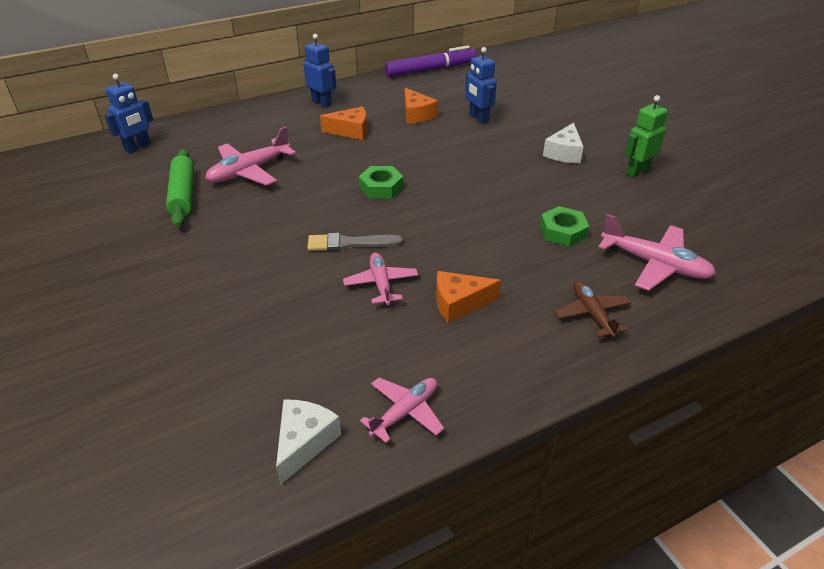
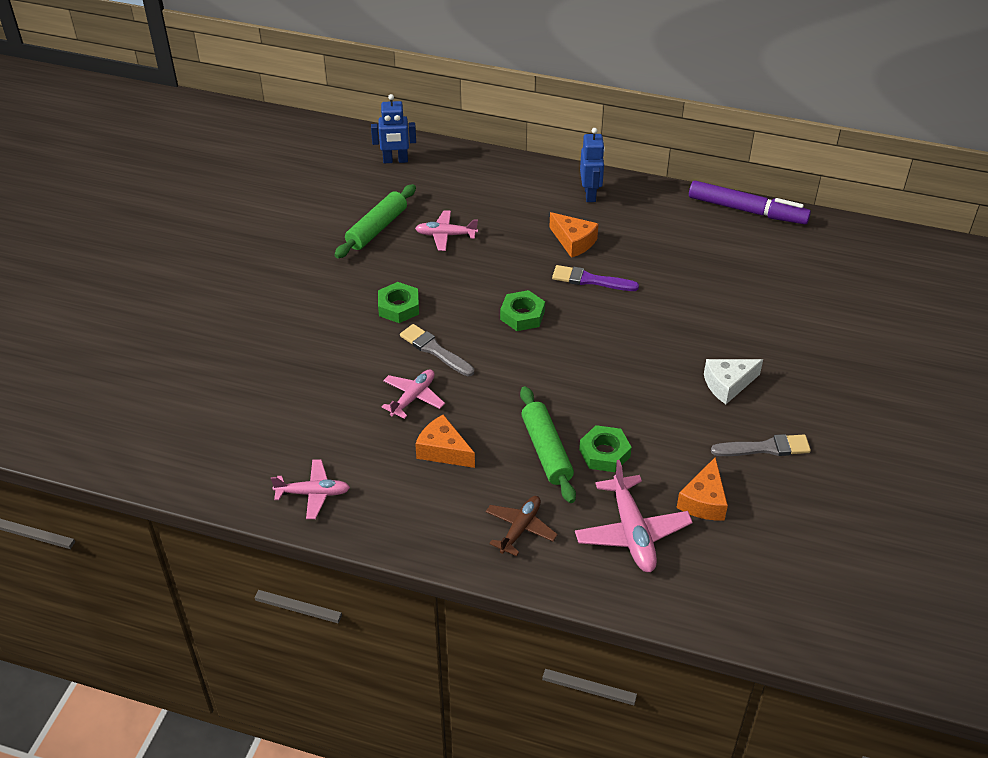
camera: 45 degrees right, 5 degrees up
pink plane [205,126,296,186] -> pink plane [415,210,478,251], size x0.65
white cheese [276,399,341,485] -> none
orange cheese [405,88,438,124] -> orange cheese moved to [677,457,728,520]
blue robot [465,47,497,124] -> none
green robot [625,95,668,178] -> grey brush [711,434,811,456]
none -> green nut [378,282,419,323]
none -> green rolling pin [520,386,576,503]
none -> purple brush [552,265,639,291]

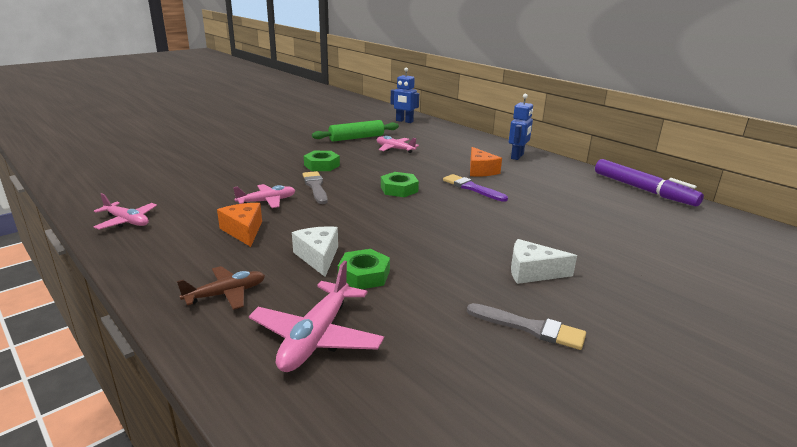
camera: 30 degrees right, 20 degrees down
green rolling pin [520,386,576,503] -> white cheese [292,226,338,277]
orange cheese [677,457,728,520] -> none

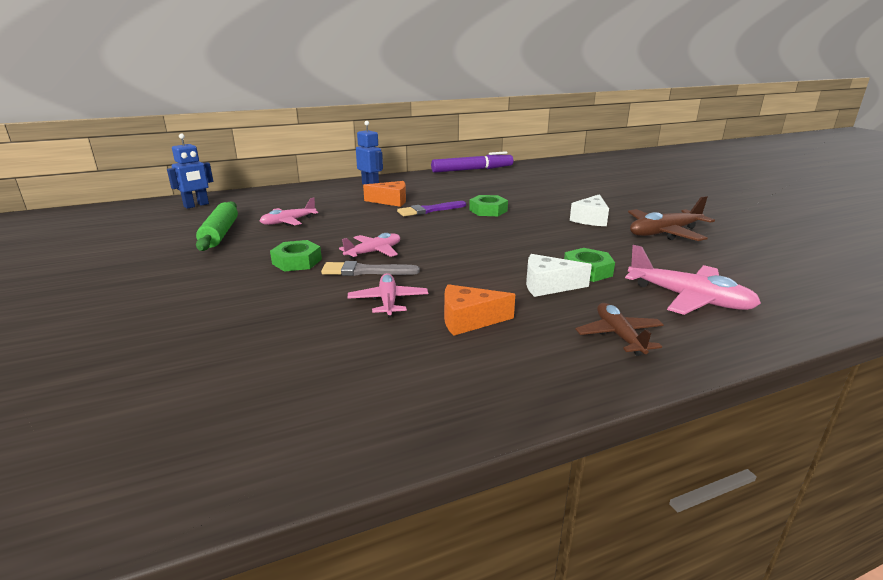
camera: 70 degrees left, 0 degrees up
pink plane [94,193,157,230] -> pink plane moved to [339,233,400,260]
green nut [381,172,419,197] -> green nut moved to [469,195,508,216]
grey brush [467,303,586,350] -> brown plane [628,196,715,241]

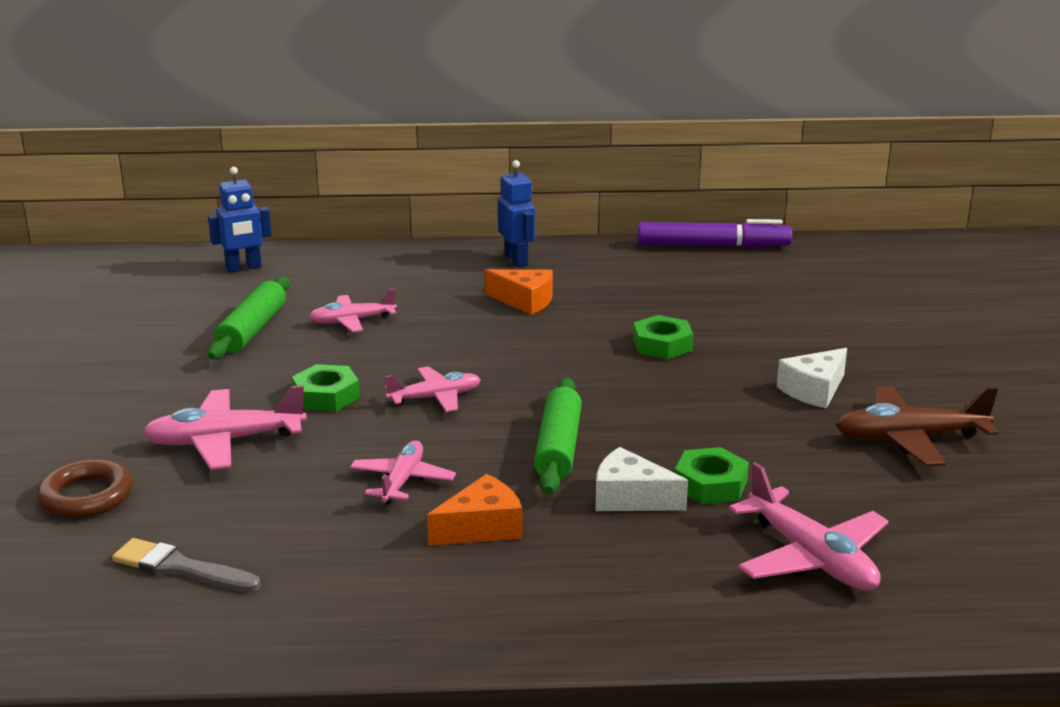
camera: 20 degrees right, 0 degrees up
grey brush [321,261,420,276] -> grey brush moved to [112,538,261,592]
purple brush [397,201,466,216] -> none
orange cheese [444,284,515,336] -> orange cheese turned 135 degrees clockwise [427,474,522,546]
brown plane [575,303,664,356] -> none
none -> brown ring [37,459,133,518]
none -> pink plane [142,385,307,470]
none -> green rolling pin [534,378,582,494]

